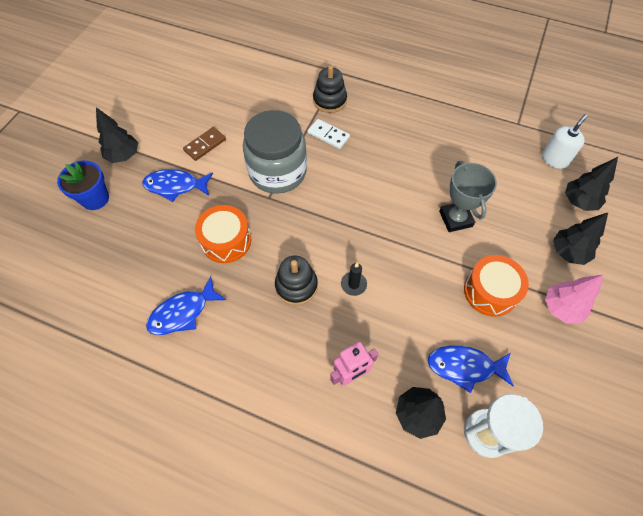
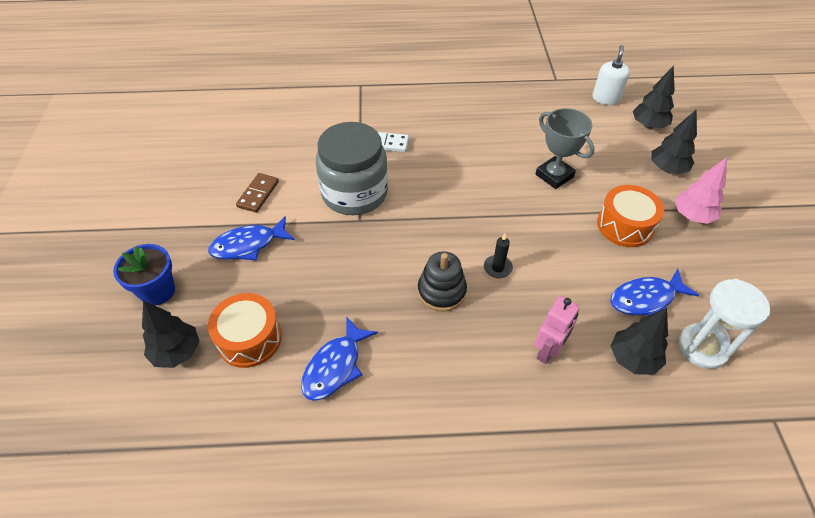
camera: 25 degrees left, 10 degrees down
black tree [96,107,138,163] -> black tree moved to [142,301,200,368]
orange drum [195,205,251,263] -> orange drum moved to [208,293,282,368]
black stacking toy [313,65,347,113] -> none

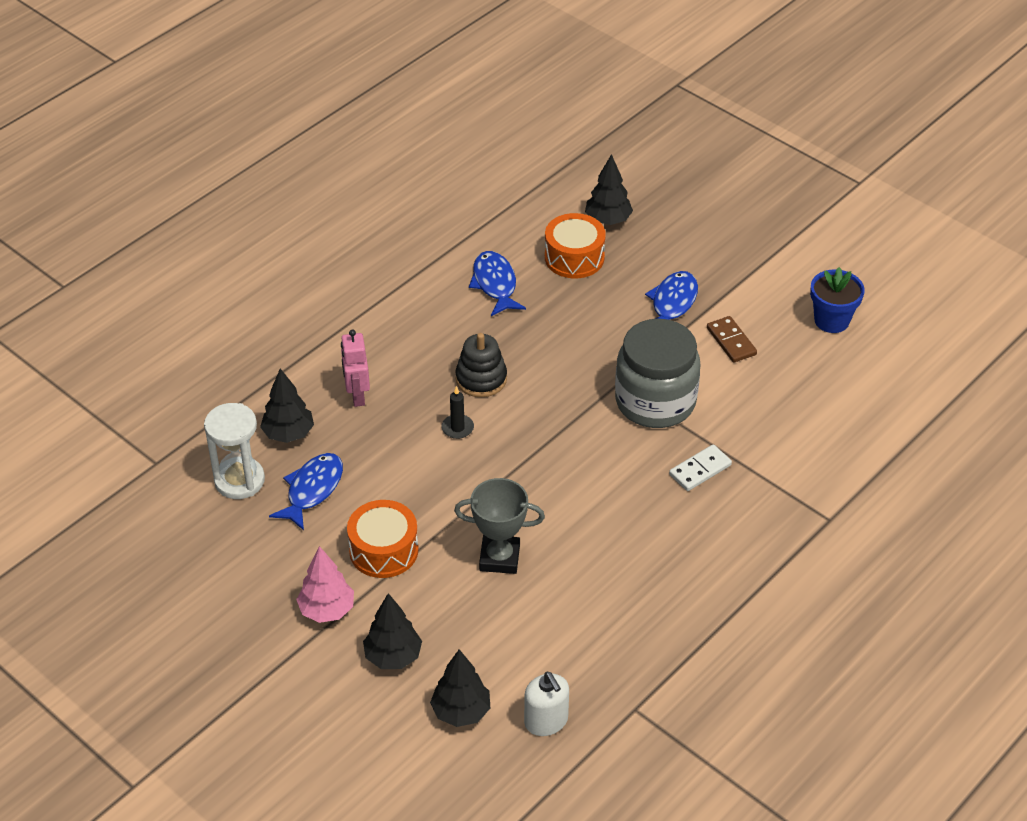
camera: 135 degrees right, 5 degrees down
blue flower pot [113,244,175,305] -> blue flower pot moved to [810,267,865,333]

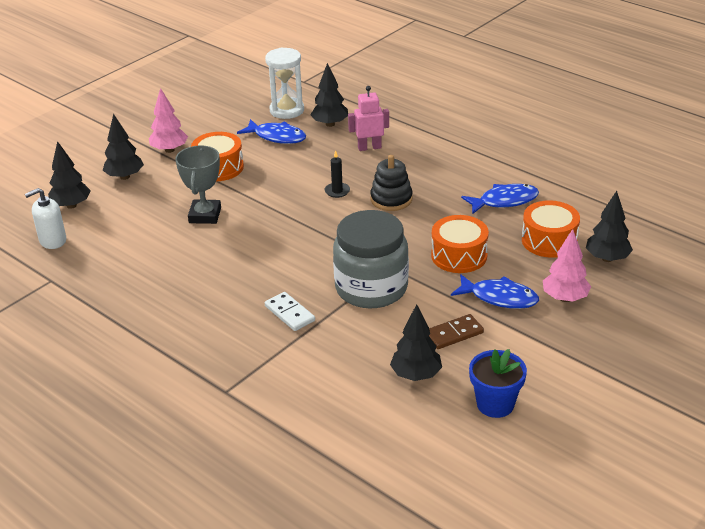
camera: 90 degrees right, 10 degrees down
none -> black tree [390,304,442,381]
none -> orange drum [431,215,489,273]
none -> pink tree [543,229,591,302]

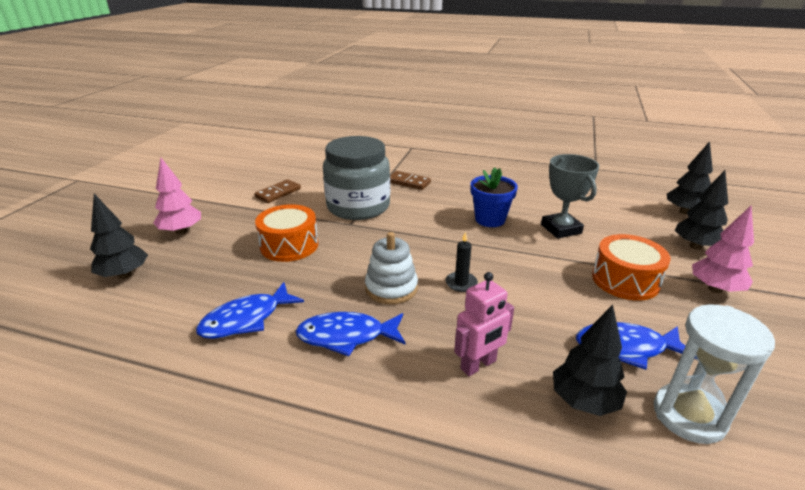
camera: 155 degrees right, 5 degrees down
white soap dispenser [25,188,66,249] -> none
white domino [265,292,315,331] -> brown domino [390,171,431,190]
black stacking toy [370,155,412,211] -> white stacking toy [365,232,418,304]
black tree [390,304,442,381] -> none
blue fish [451,274,539,309] -> blue fish moved to [296,312,406,357]
blue flower pot [469,349,527,418] -> blue flower pot moved to [471,167,518,227]
orange drum [522,200,580,258] -> none

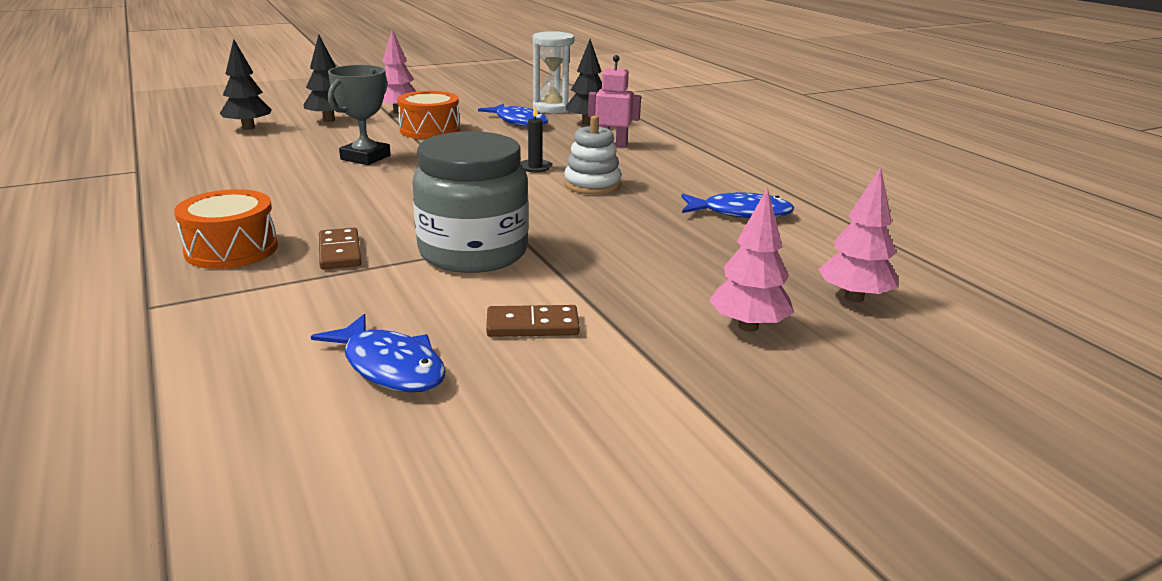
camera: 135 degrees left, 5 degrees down
black tree [90,194,148,279] -> pink tree [818,167,898,303]
orange drum [255,204,318,262] -> orange drum moved to [174,189,278,269]
blue fish [296,312,406,357] -> blue fish moved to [311,314,446,392]
blue flower pot [471,167,518,227] -> none

